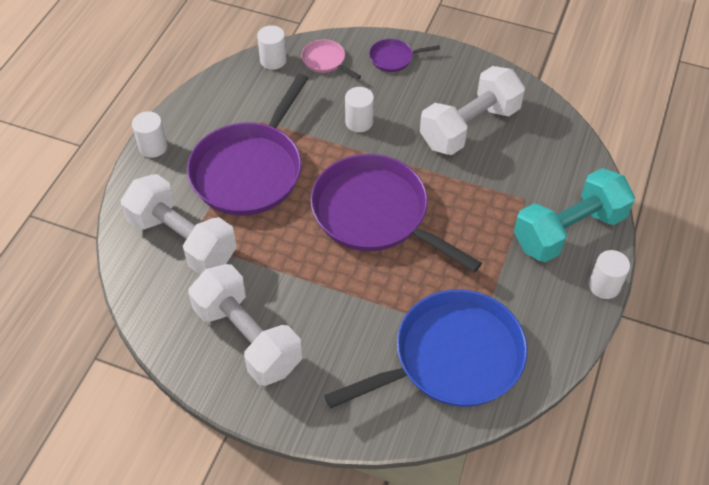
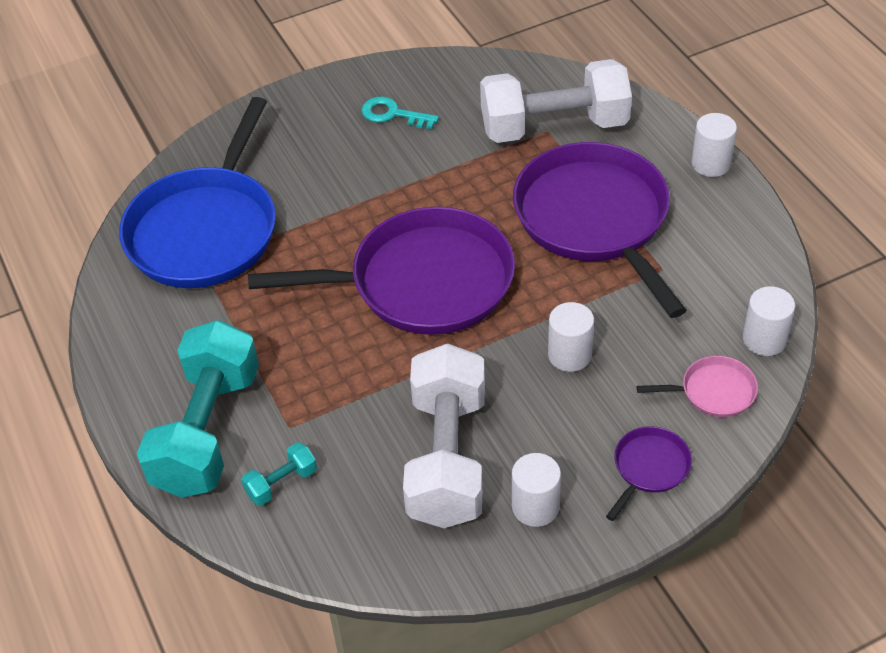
camera: 135 degrees right, 5 degrees down
white dumbbell [188,264,302,386] -> turquoise key [362,96,439,129]
white cylinder [589,250,630,299] -> white cylinder moved to [512,453,561,527]
none -> turquoise dumbbell [241,442,317,506]

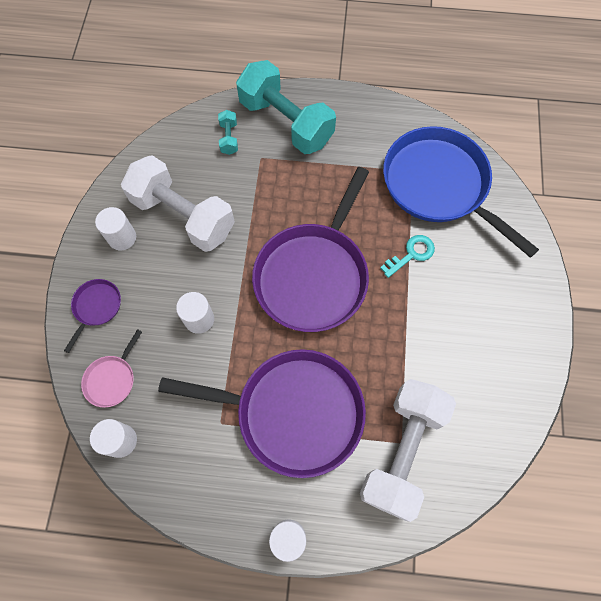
camera: 120 degrees right, 20 degrees up
turquoise key [362,96,439,129] -> turquoise key moved to [380,235,435,278]
purple pan [606,426,692,521] -> purple pan turned 135 degrees counterclockwise [64,279,121,353]

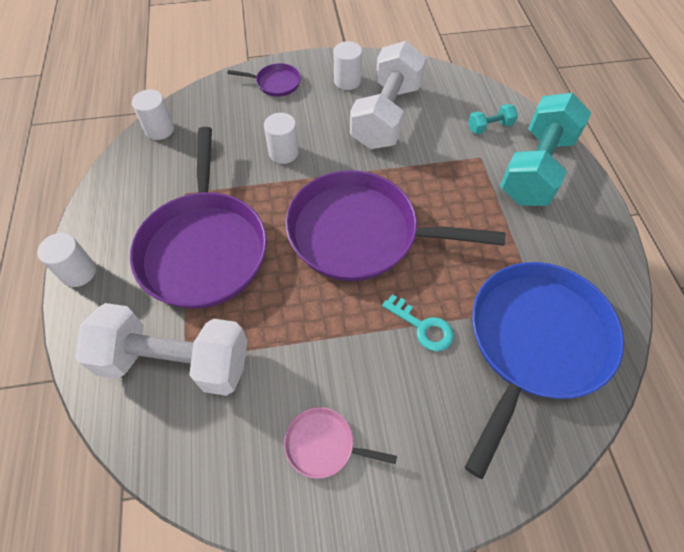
camera: 75 degrees right, 10 degrees down
pink pan [81,329,142,408] -> pink pan moved to [284,407,397,479]

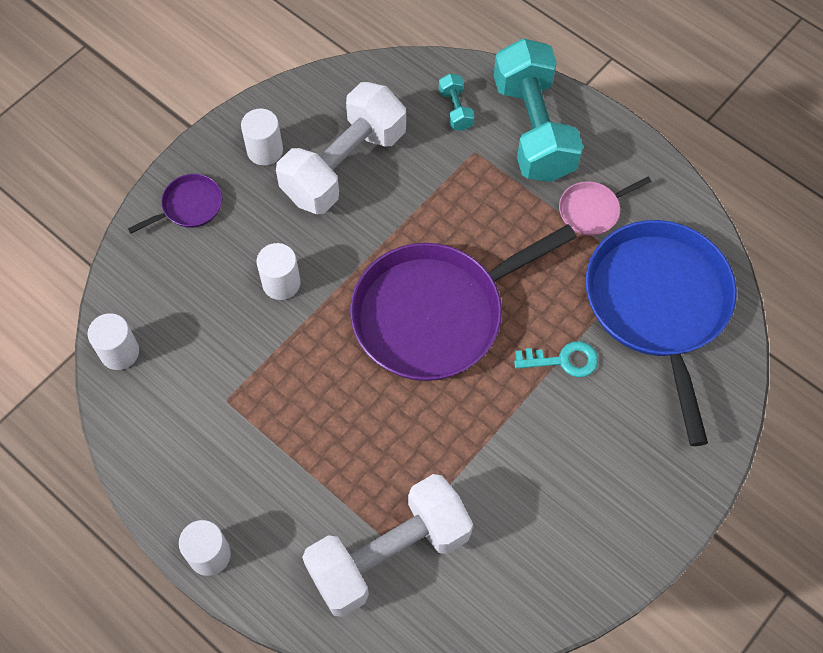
camera: 40 degrees left, 5 degrees up
purple pan [130,127,267,309] -> none
pink pan [284,407,397,479] -> pink pan moved to [559,177,651,236]
white dumbbell [350,41,426,149] -> white dumbbell turned 60 degrees clockwise [276,82,406,214]
turquoise dumbbell [468,104,518,134] -> turquoise dumbbell turned 45 degrees counterclockwise [439,74,474,131]

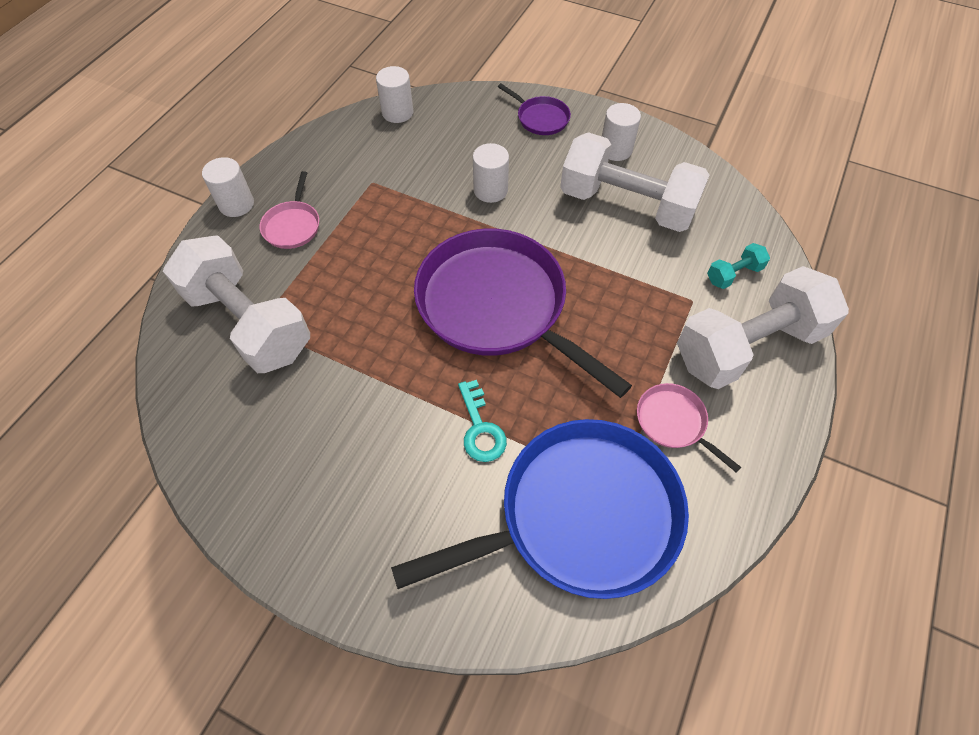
camera: 75 degrees right, 5 degrees down
turquoise dumbbell [494,38,583,182] -> white dumbbell [677,266,849,389]
none -> pink pan [260,171,319,249]

